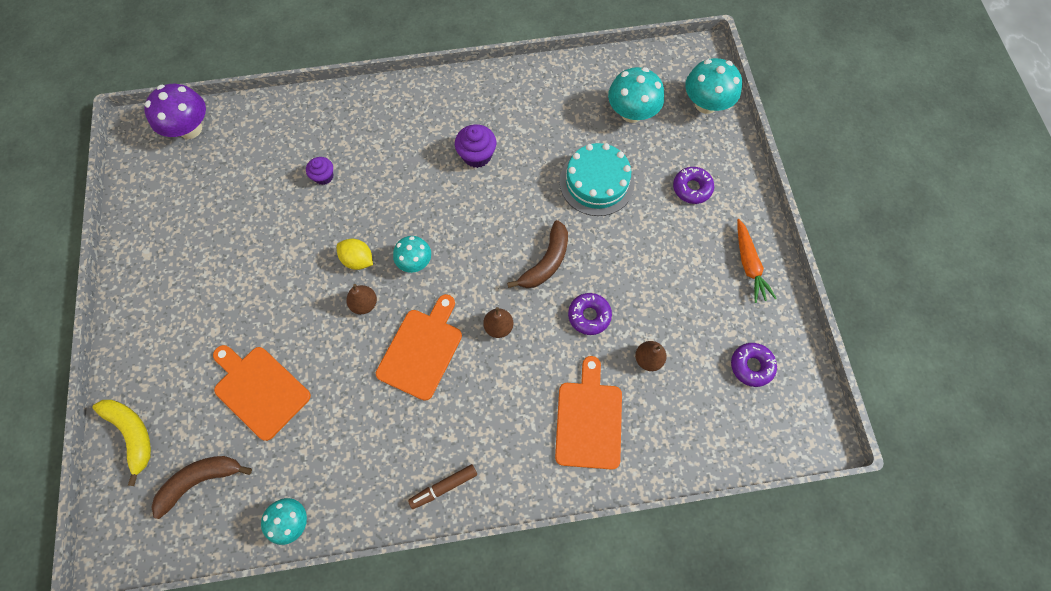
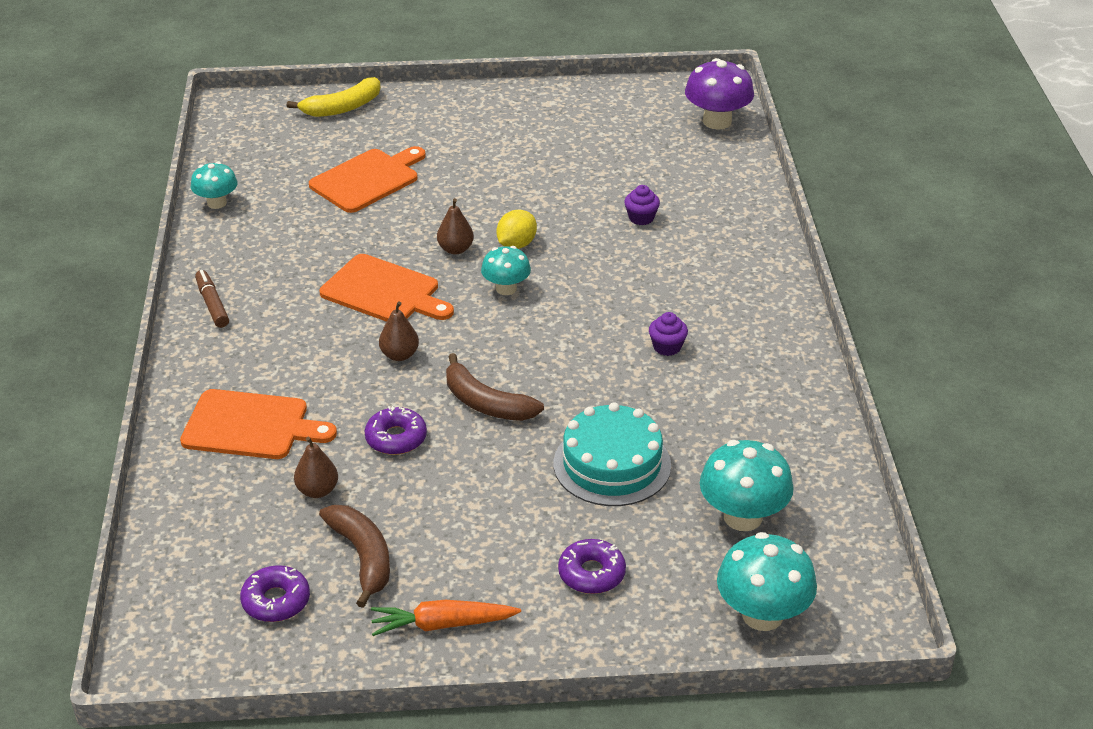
camera: 95 degrees right, 30 degrees down
brown banana [151,456,252,519] -> brown banana moved to [319,505,390,608]
purple cupcake [455,124,496,168] -> purple cupcake [649,312,688,356], size x0.65

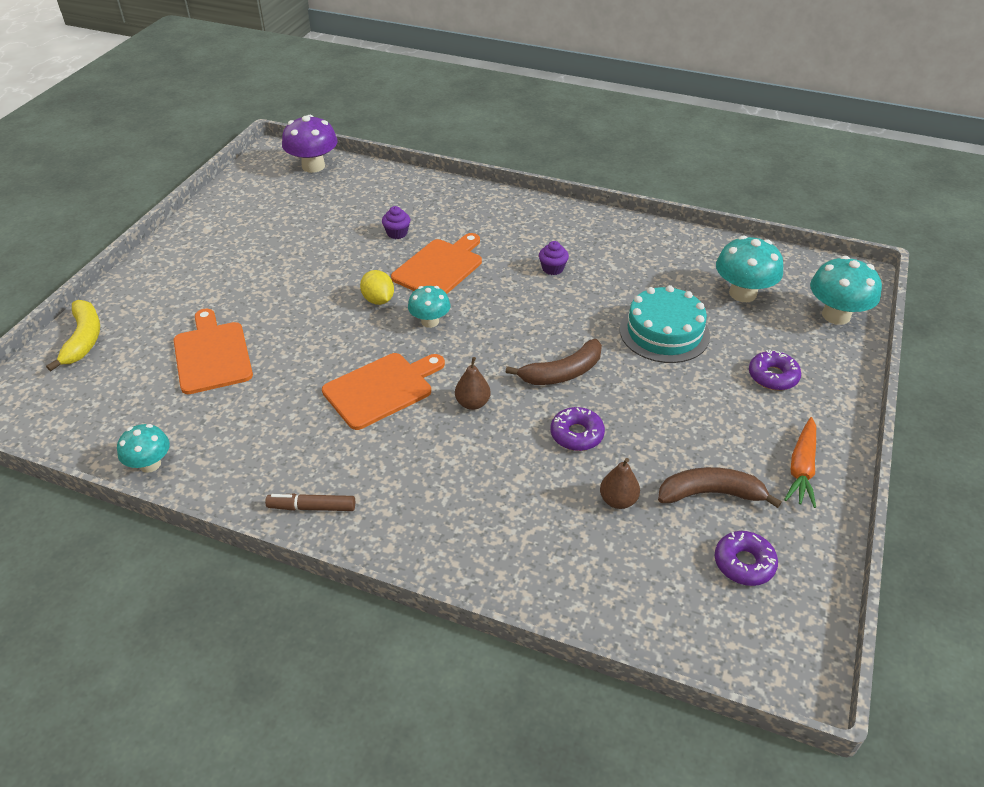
camera: 65 degrees left, 5 degrees up
orange cutting board [180,389,337,459] -> orange cutting board moved to [391,233,482,294]
brown pear [437,198,474,254] -> none

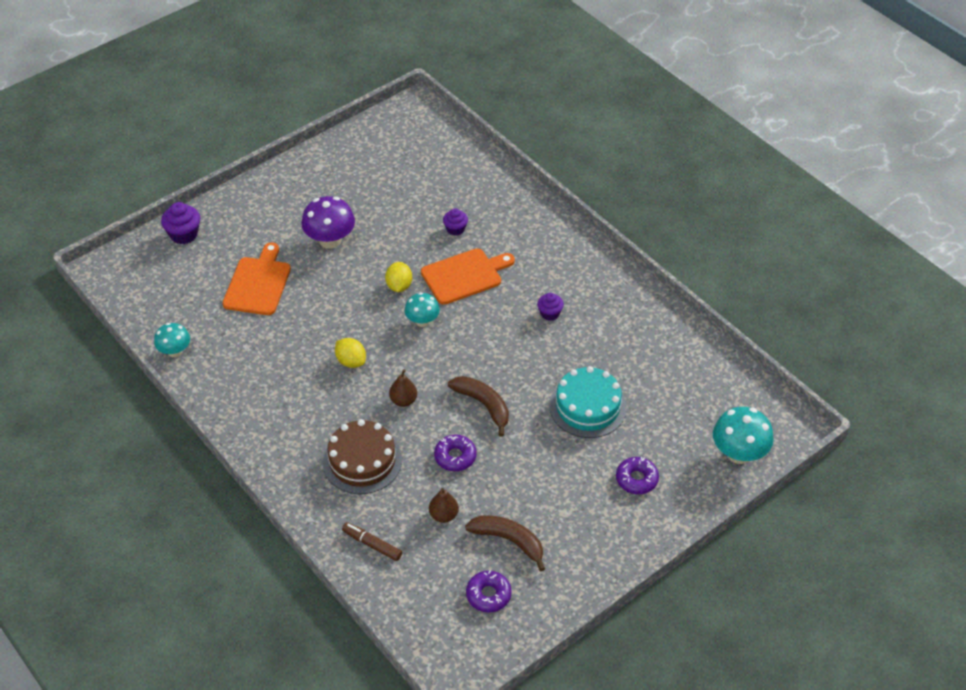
camera: 30 degrees right, 5 degrees up
yellow banana [46,300,100,371] -> purple cupcake [161,202,200,244]
brown marker [265,493,355,511] -> brown marker moved to [342,522,402,561]
purple mushroom [282,115,338,173] -> purple mushroom moved to [301,196,355,249]
orange cutting board [322,353,445,430] -> yellow lemon [335,338,366,368]
brown banana [506,339,602,385] -> brown banana turned 135 degrees counterclockwise [448,376,509,436]
turquoise mushroom [716,236,783,302] -> none
orange carrot [784,417,816,508] -> none
none -> brown cake [323,419,402,494]

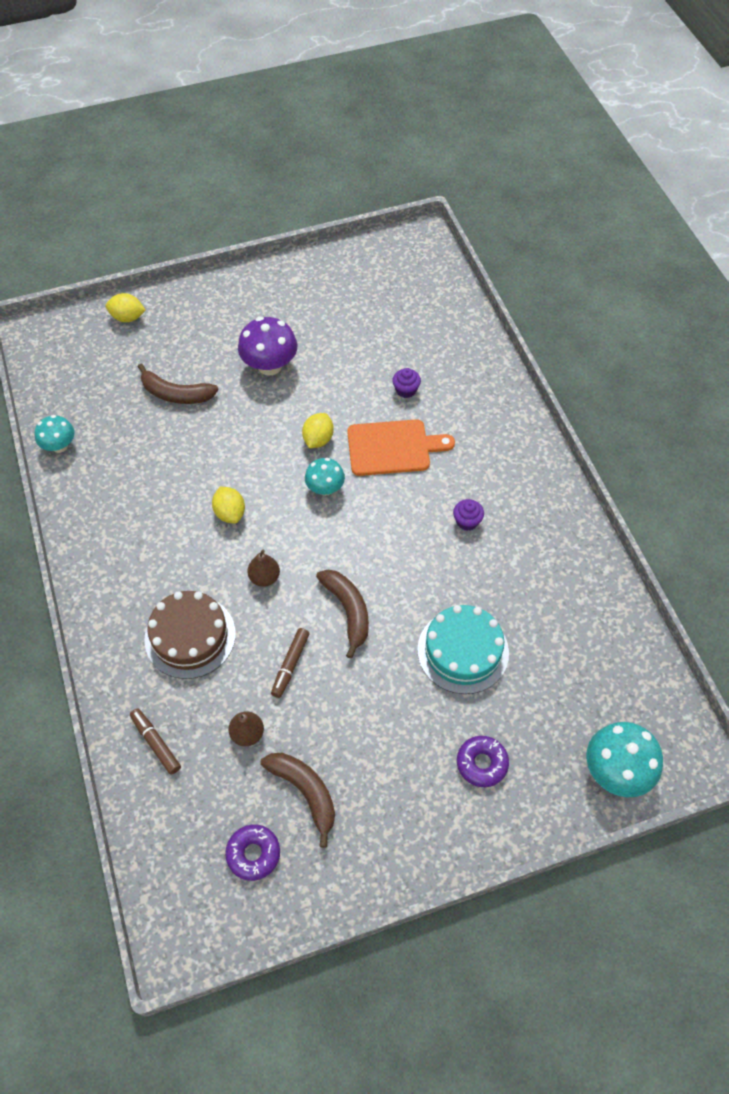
camera: 20 degrees right, 10 degrees up
purple cupcake [161,202,200,244] -> yellow lemon [106,293,146,322]
orange cutting board [223,242,291,315] -> brown banana [138,364,219,404]
purple donut [434,435,477,471] -> brown marker [271,628,310,698]

